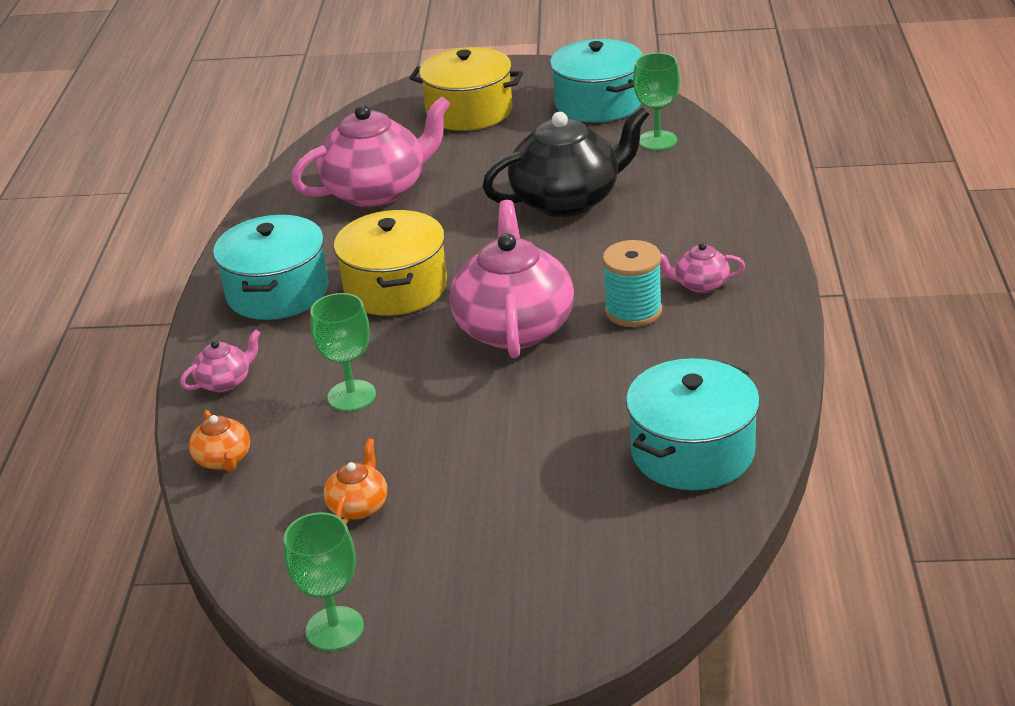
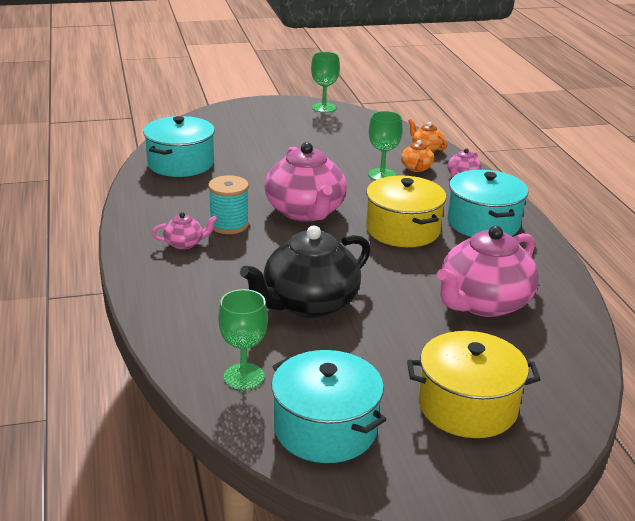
camera: 160 degrees right, 5 degrees down
orange teapot [324,438,387,524] -> orange teapot moved to [401,140,434,172]

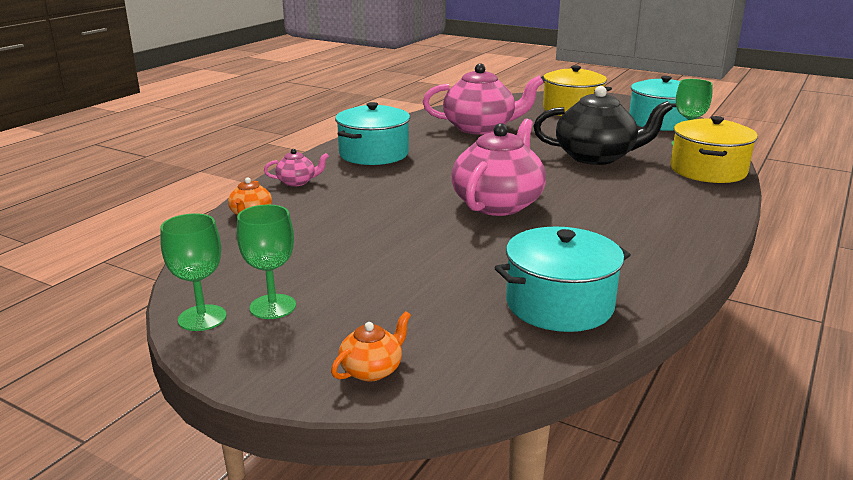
camera: 135 degrees left, 5 degrees down
pink teapot [152,212,217,250] -> none
turquoise spool [208,175,249,234] -> none
yellow pot [366,176,446,247] -> yellow pot moved to [670,116,758,183]
green goblet [368,111,403,180] -> green goblet moved to [237,205,296,319]
orange teapot [401,140,434,172] -> orange teapot moved to [331,311,411,382]

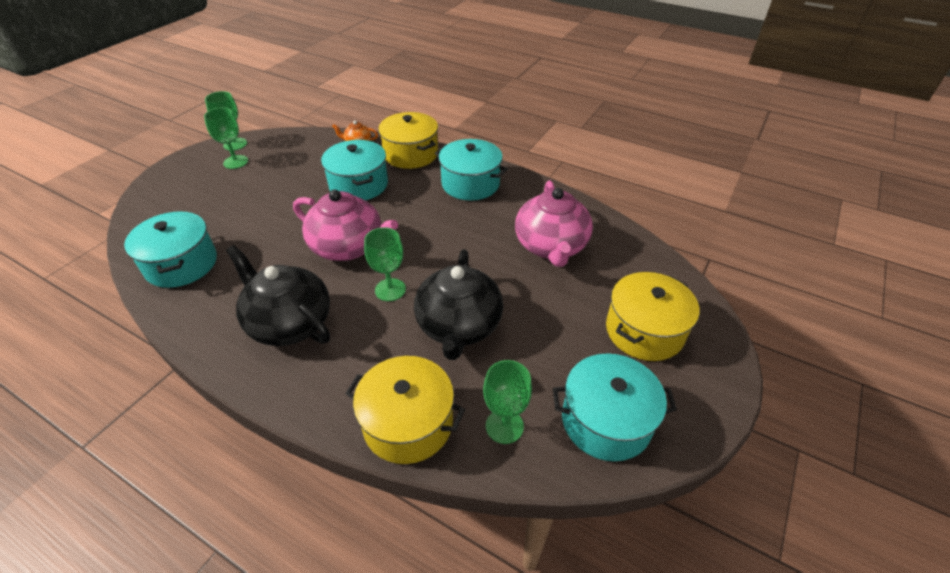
camera: 90 degrees right, 20 degrees up
pink teapot [264,149,329,187] -> yellow pot [378,112,438,169]
orange teapot [331,311,411,382] -> none
none -> black teapot [226,245,330,346]
none -> turquoise pot [321,140,388,200]
none -> green goblet [364,227,406,301]

